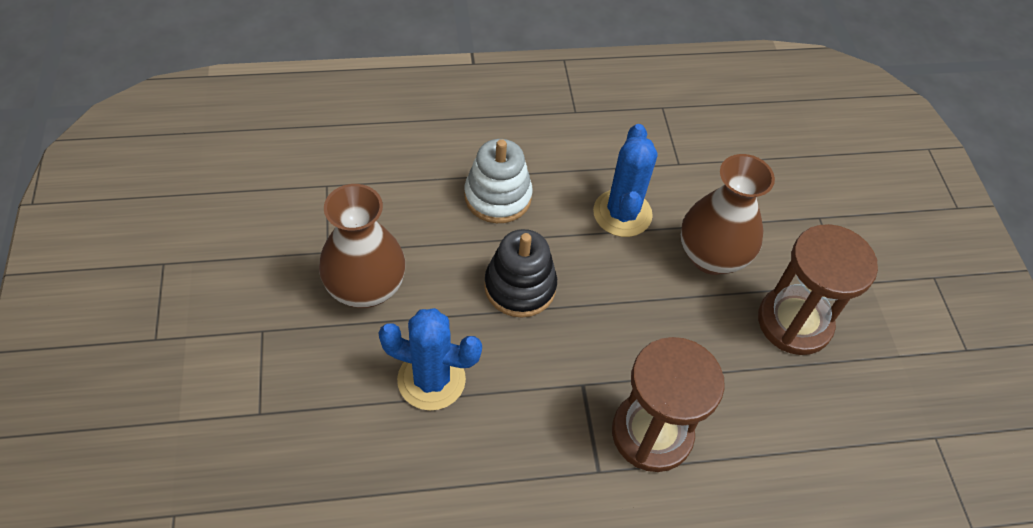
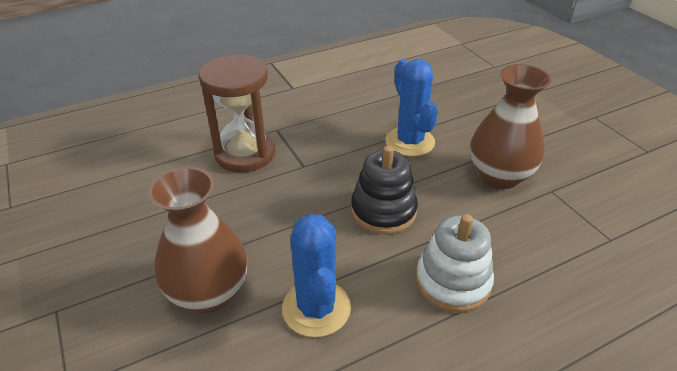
camera: 165 degrees right, 15 degrees down
blue cactus [378,308,482,411] -> blue cactus turned 75 degrees clockwise [385,59,438,157]
brown hourglass [758,224,878,355] -> none

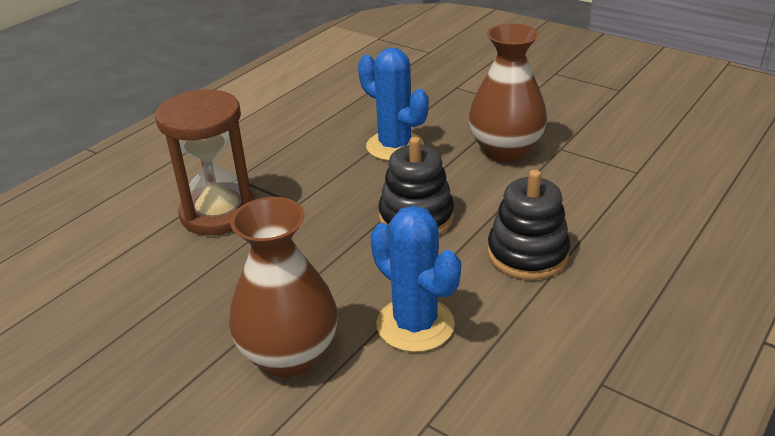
camera: 25 degrees left, 5 degrees down
white stacking toy [416,214,494,313] -> black stacking toy [488,170,570,280]

